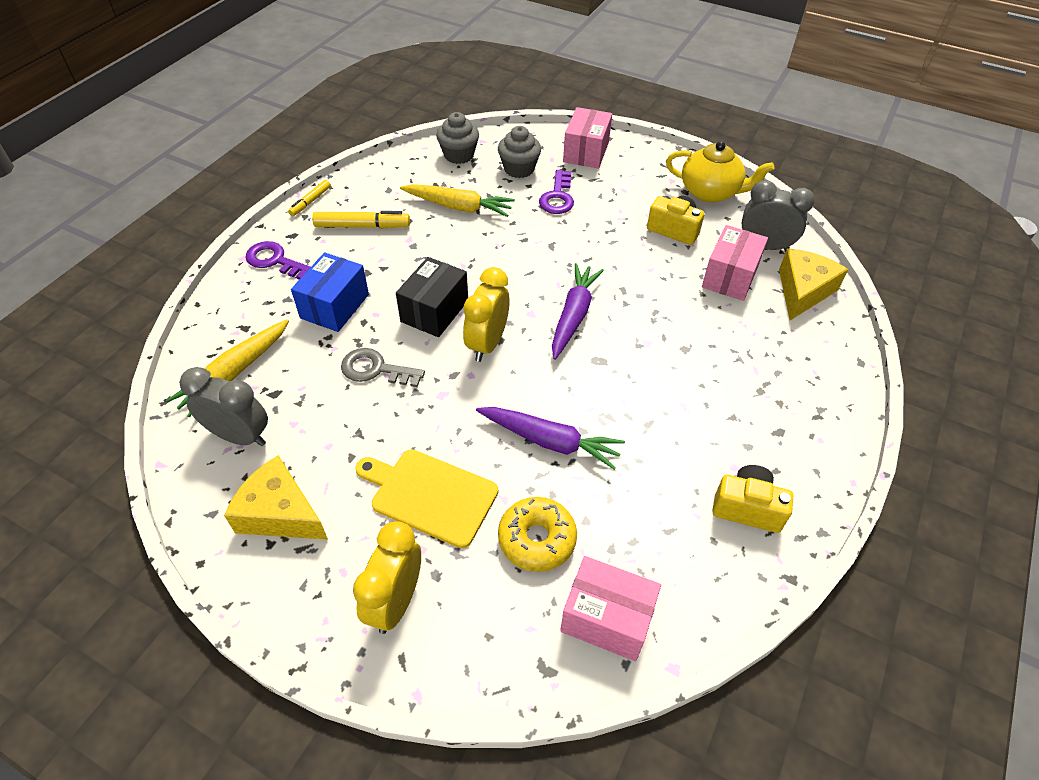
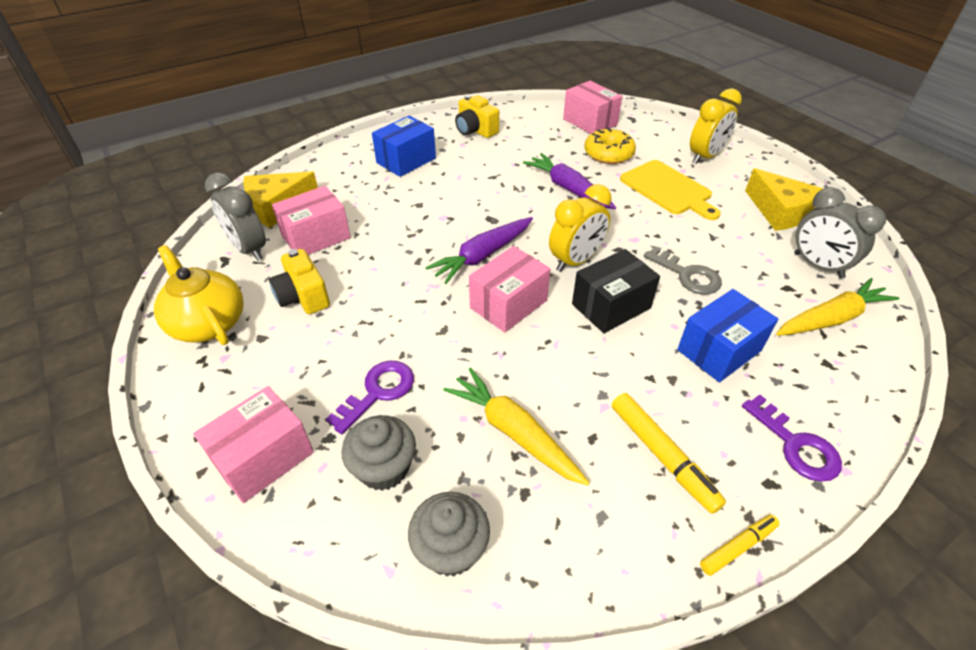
camera: 150 degrees left, 5 degrees down
yellow marker [312,211,410,229] -> yellow marker turned 150 degrees counterclockwise [612,393,726,514]
none -> blue box [372,116,436,177]
none -> pink box [469,246,550,333]

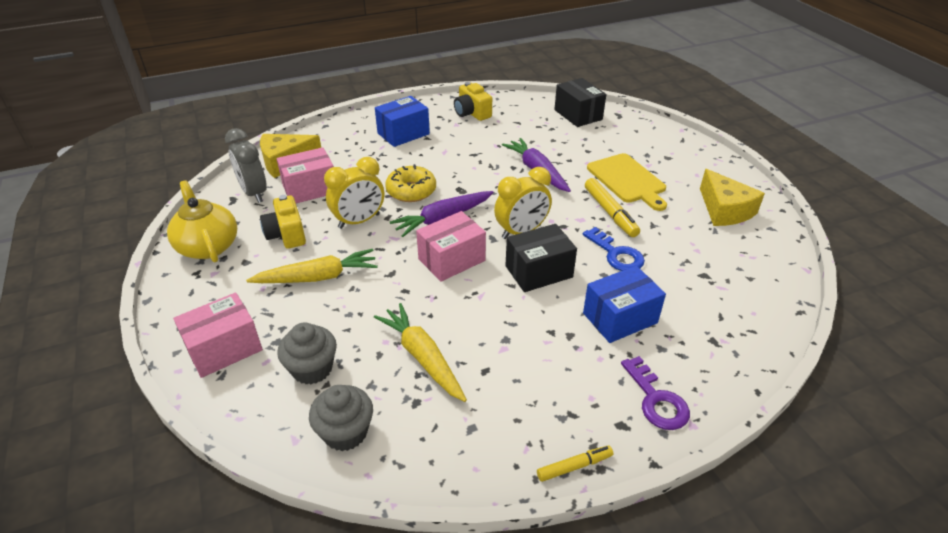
camera: 10 degrees right, 5 degrees down
purple key [326,360,414,434] -> none
pink box [563,81,623,134] -> black box [554,78,606,127]
yellow donut [584,127,636,164] -> yellow donut moved to [385,164,436,202]
yellow marker [612,393,726,514] -> yellow marker moved to [585,178,640,237]
grey key [644,246,722,294] -> blue key [583,227,645,271]
yellow clock [690,88,742,164] -> yellow clock moved to [324,157,384,229]
yellow carrot [776,278,899,336] -> yellow carrot moved to [246,249,378,283]
grey clock [794,187,886,279] -> none

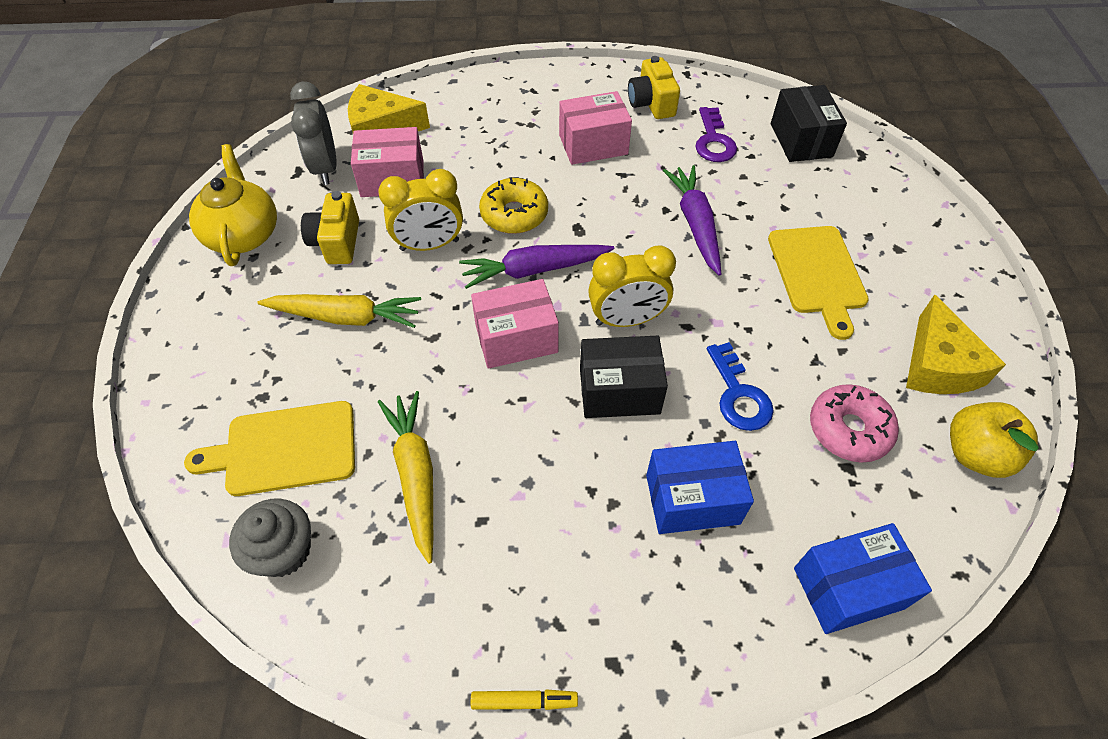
camera: 20 degrees right, 15 degrees up
pink box [173,293,263,378] -> pink box moved to [559,91,632,165]
grey cupcake [277,322,337,385] -> yellow cutting board [184,401,355,496]
blue box [375,96,430,147] -> blue box moved to [794,523,932,634]
yellow marker [585,178,640,237] -> none
purple key [621,356,690,430] -> purple key moved to [695,107,737,162]
none -> pink donut [810,384,899,462]
none -> yellow apple [950,402,1039,478]

